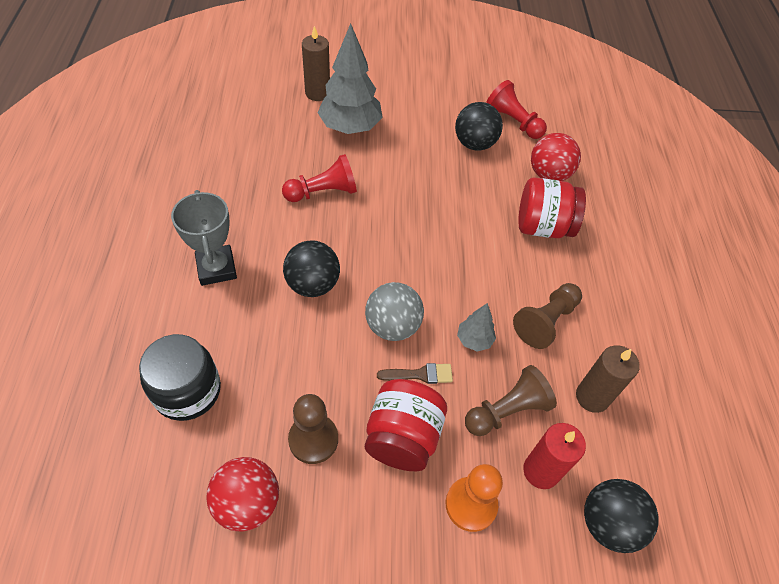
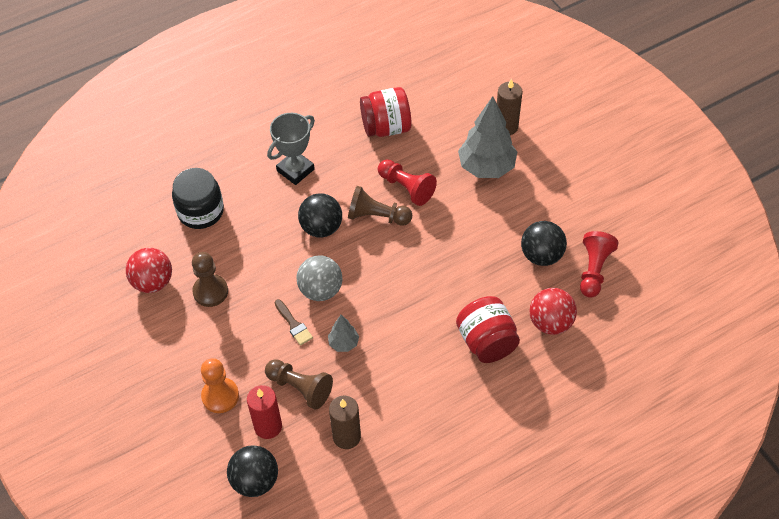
camera: 65 degrees right, 0 degrees up
red jar [365,379,447,471] -> red jar moved to [360,87,411,137]
brown pawn [513,283,582,349] -> brown pawn moved to [348,186,412,226]

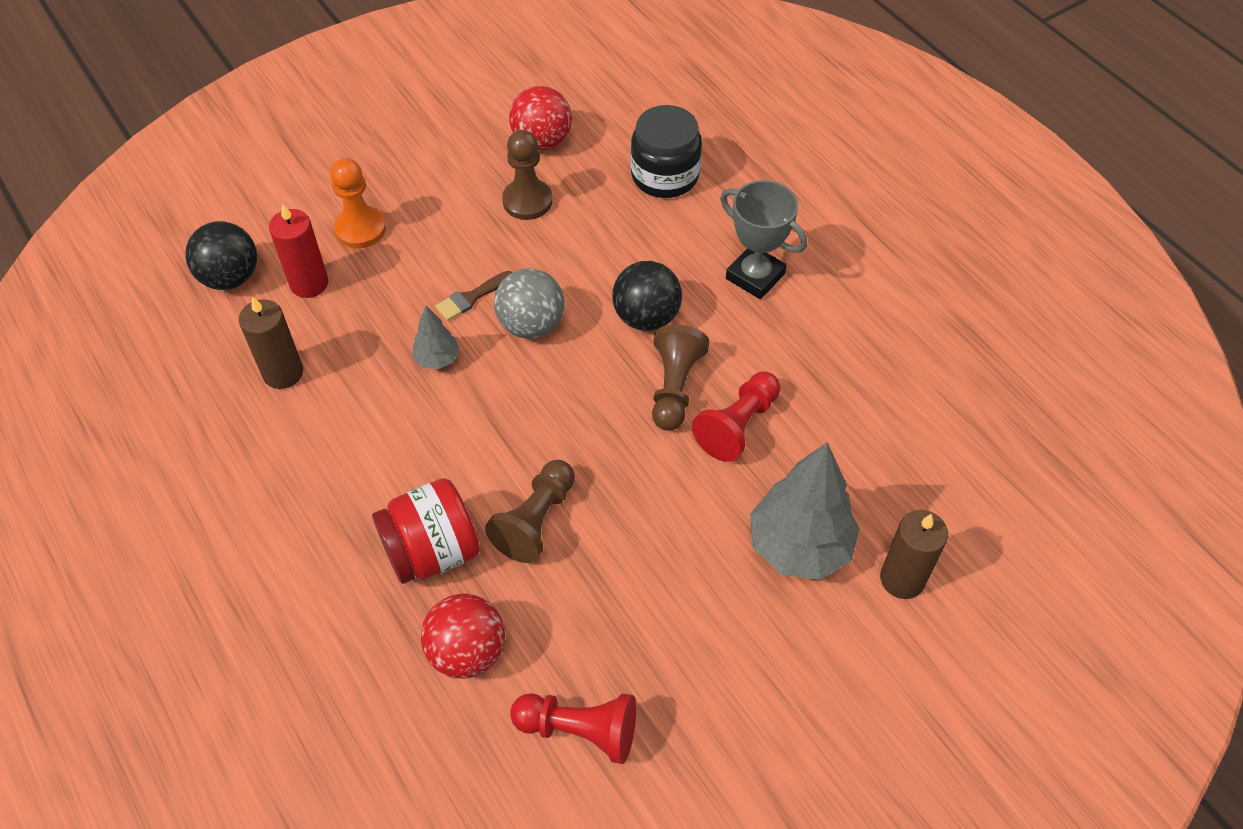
camera: 85 degrees right, 0 degrees up
brown pawn [265,359,333,410] -> brown pawn moved to [485,460,575,563]
red jar [360,87,411,137] -> none
black ball [521,221,567,266] -> none

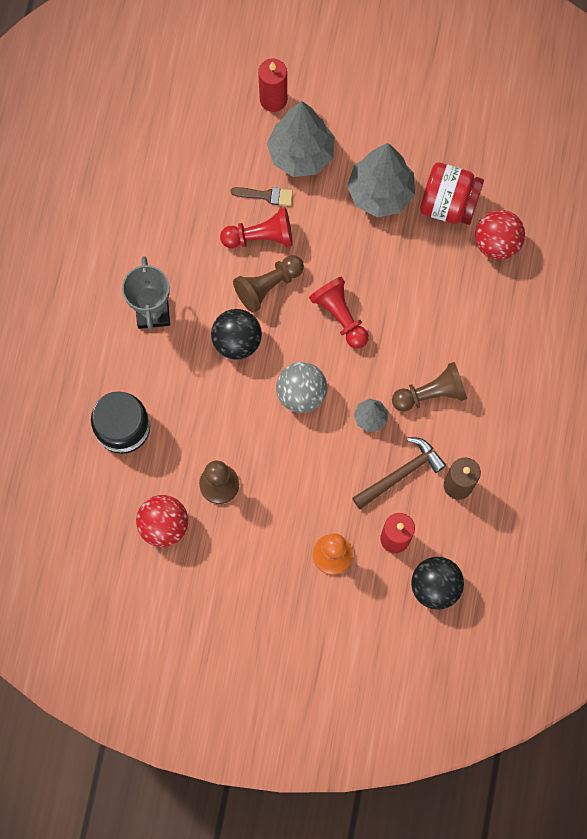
camera: 135 degrees left, 20 degrees up
red jar [372,478,480,584] -> red jar moved to [420,162,484,225]
brown brush [435,271,512,321] -> brown brush moved to [230,187,293,206]
brown pawn [485,460,575,563] -> brown pawn moved to [392,362,467,412]
red pawn [510,693,636,764] -> red pawn moved to [309,277,369,349]
brown candle [880,510,948,599] -> red candle [258,58,287,112]
none -> grey tree [347,143,415,217]
none -> brown hammer [352,437,446,509]

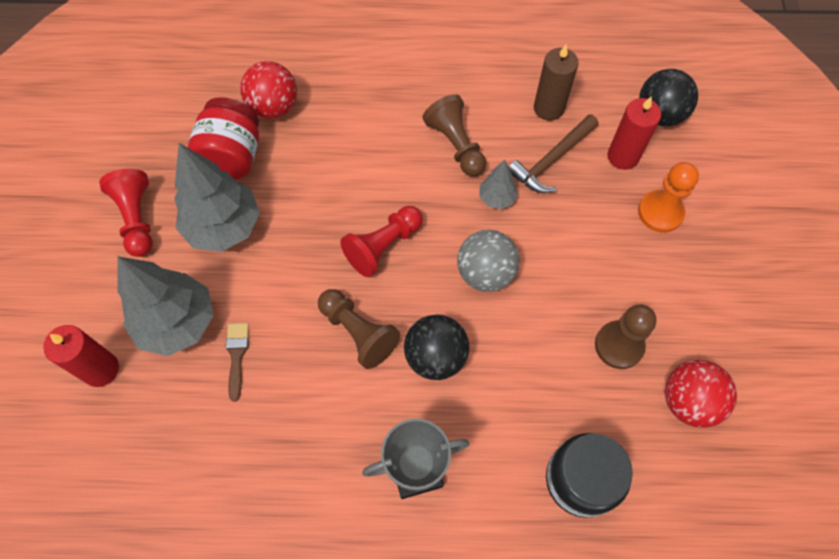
camera: 100 degrees left, 10 degrees down
red pawn [220,208,293,248] -> red pawn moved to [99,169,153,257]
brown hammer [352,437,446,509] -> brown hammer turned 90 degrees counterclockwise [509,114,599,193]

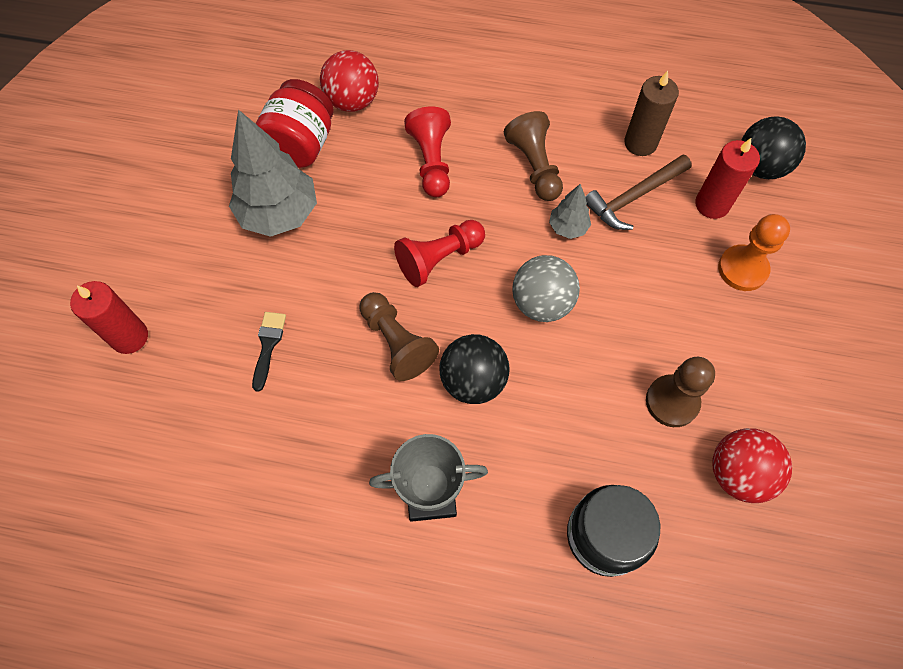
camera: 10 degrees right, 0 degrees up
red pawn [99,169,153,257] -> red pawn moved to [404,106,451,197]
grey tree [118,256,214,356] -> none
brown brush [226,323,249,401] -> black brush [252,312,286,392]

